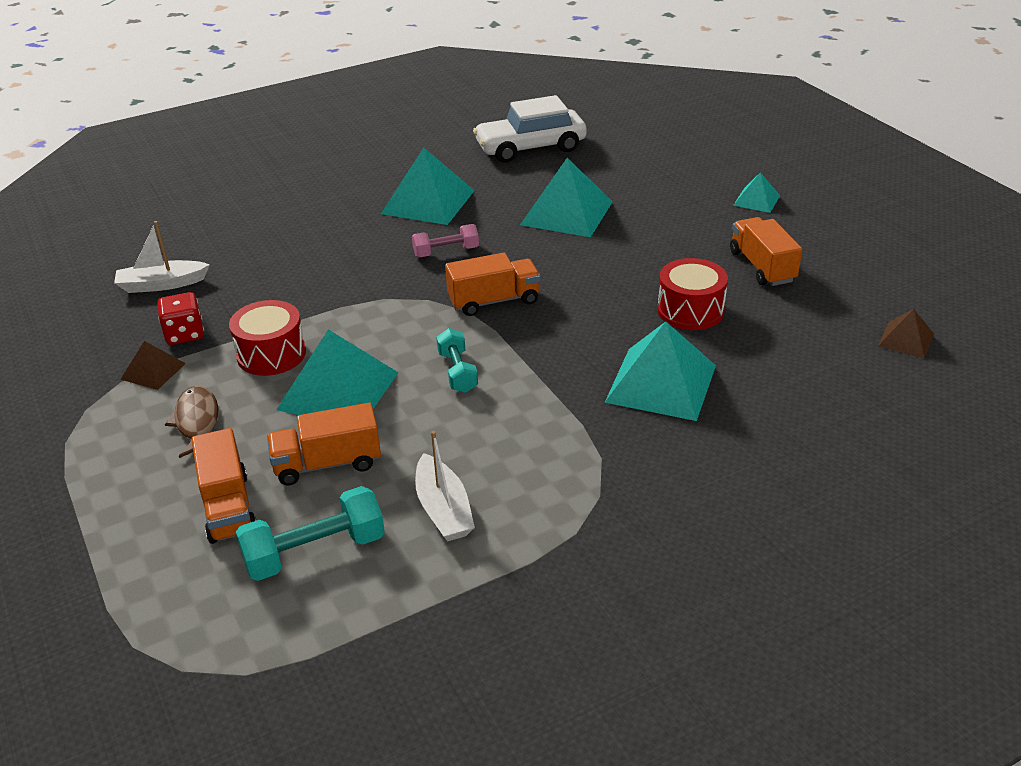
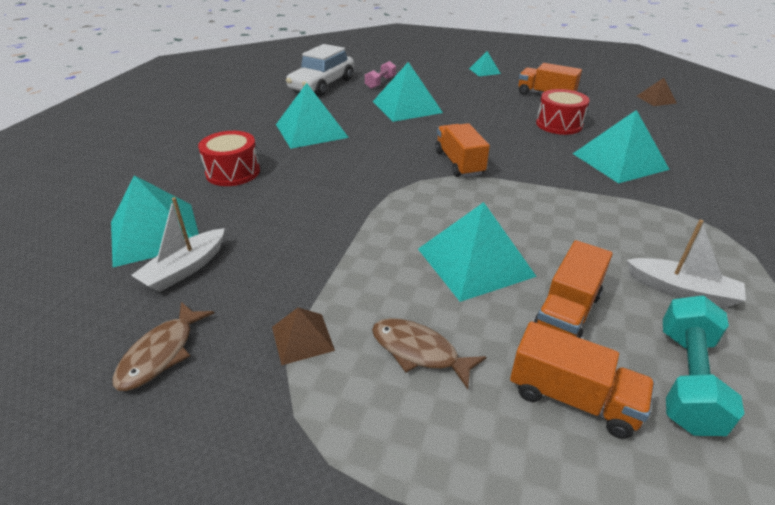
camera: 45 degrees left, 0 degrees up
red dice [157,292,204,345] -> none
red drum [229,300,306,376] -> red drum moved to [198,131,260,186]
pink dumbbell [412,224,479,257] -> pink dumbbell moved to [365,61,396,89]
turquoise dumbbell [436,328,478,393] -> none
orange truck [445,253,541,316] -> orange truck turned 45 degrees counterclockwise [435,123,490,177]
none -> turquoise pyramid [111,175,199,267]
none -> brown fish [112,302,215,391]

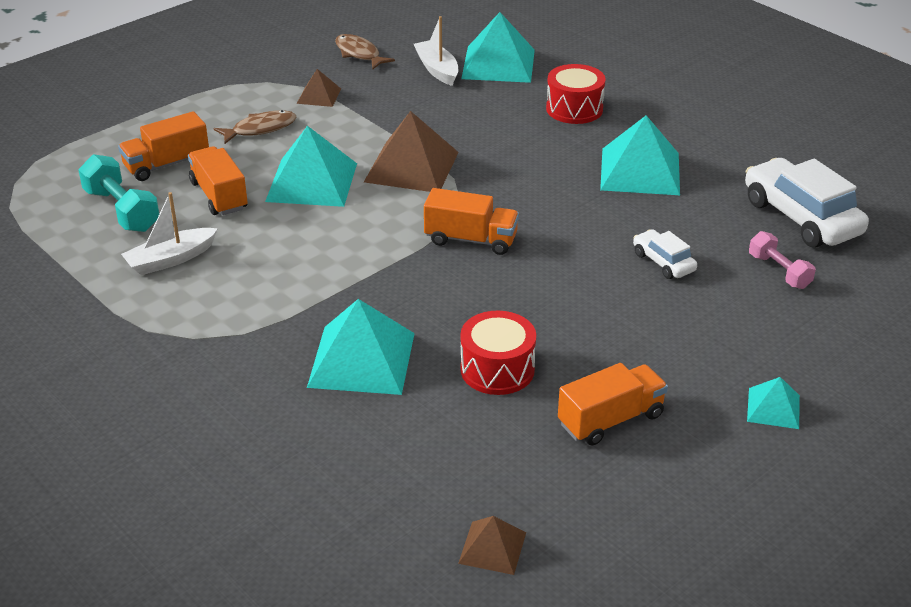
camera: 120 degrees right, 0 degrees up
turquoise pyramid [373,62,443,122] -> white car [633,229,697,279]
none -> brown pyramid [364,111,459,192]

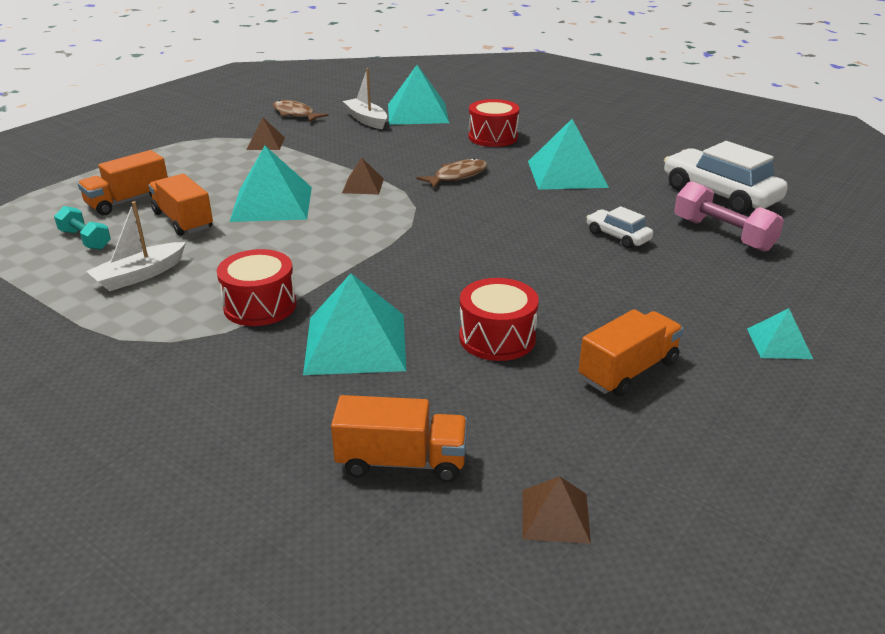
camera: 10 degrees left, 5 degrees down
turquoise dumbbell [78,154,159,232] -> turquoise dumbbell [54,206,111,250], size x0.65
brown fish [214,110,296,144] -> brown fish moved to [417,158,487,189]
brown pyramid [364,111,459,192] -> brown pyramid [342,157,384,194], size x0.52
orange truck [424,188,519,255] -> orange truck moved to [331,395,467,482]
pink dumbbell [749,231,816,289] -> pink dumbbell [674,181,784,252], size x1.54
none -> red drum [217,249,297,326]

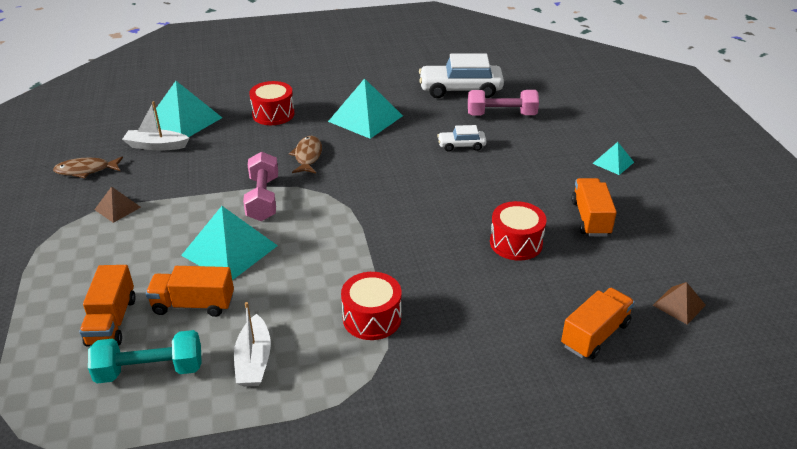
camera: 50 degrees left, 5 degrees up
turquoise dumbbell [54,206,111,250] -> turquoise dumbbell [88,330,202,383], size x1.54
turquoise pyramid [303,273,406,375] -> none
brown pyramid [342,157,384,194] -> pink dumbbell [243,152,278,221]

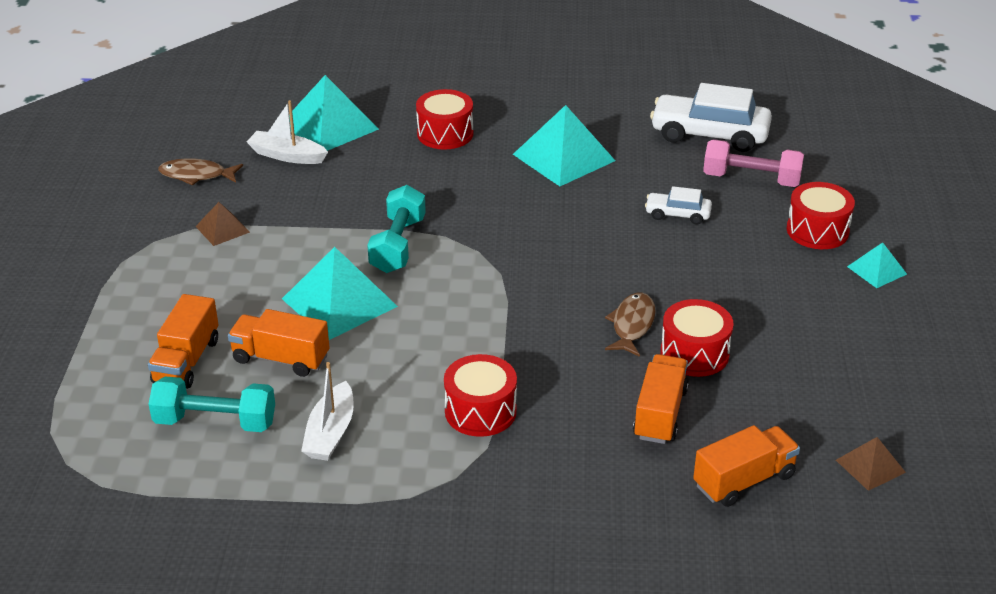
camera: 15 degrees right, 0 degrees up
pink dumbbell [243,152,278,221] -> turquoise dumbbell [367,185,426,273]
brown fish [289,136,322,173] -> brown fish moved to [605,293,656,357]
orange truck [571,178,617,237] -> orange truck moved to [633,354,689,444]
none -> red drum [787,182,855,249]

